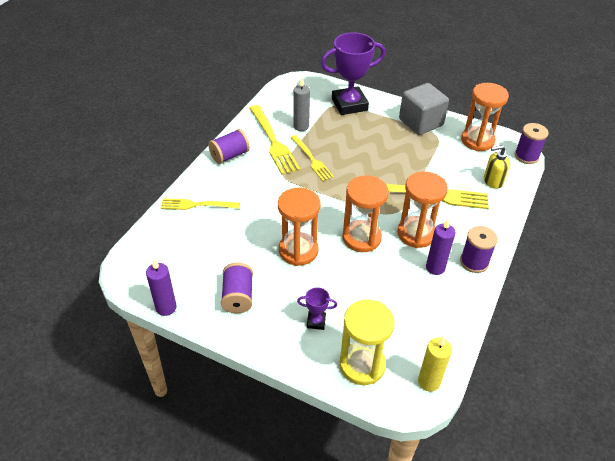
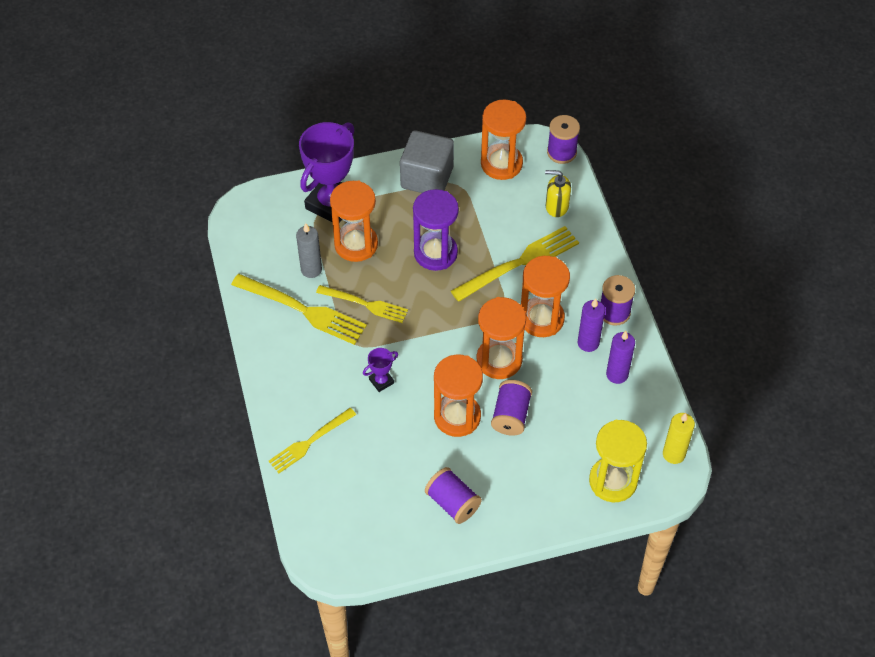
camera: 40 degrees left, 10 degrees up
purple candle [146,259,177,316] -> purple candle moved to [606,331,635,384]
purple spool [208,129,250,164] -> purple spool moved to [491,380,532,436]
purple trophy [297,287,337,330] -> purple trophy moved to [363,348,398,392]
yellow soap dispenser [484,145,510,189] -> yellow soap dispenser turned 60 degrees clockwise [545,170,571,217]
none -> orange hourglass [330,181,378,262]
none -> purple hourglass [413,189,459,271]

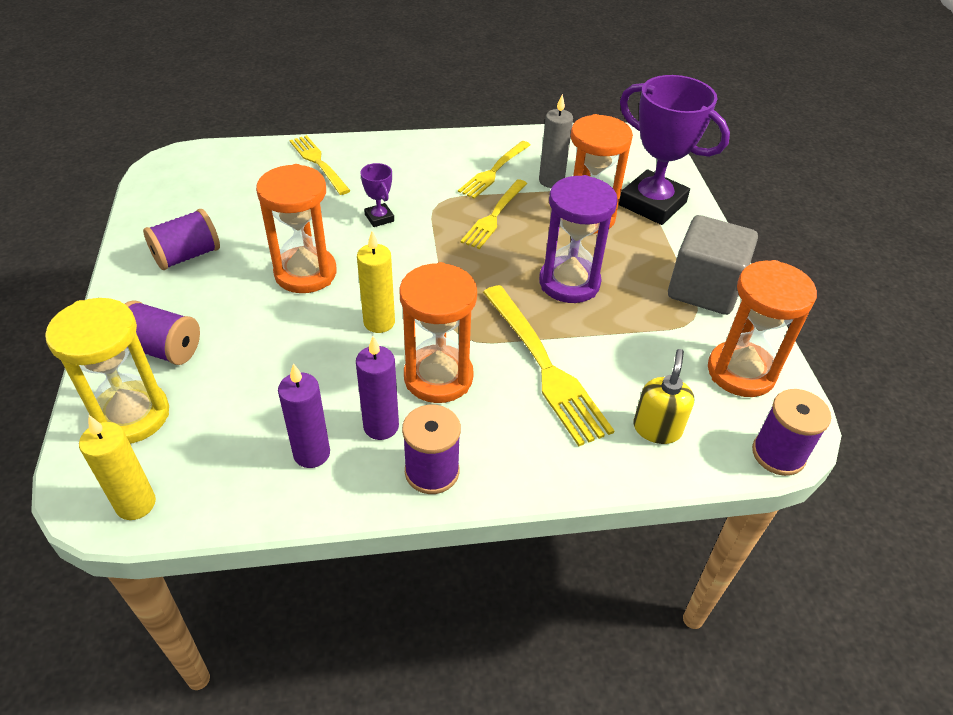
camera: 95 degrees right, 10 degrees down
yellow fork [231,274,367,345] -> yellow fork [458,141,530,199], size x0.65
orange hourglass [476,297,526,379] -> yellow candle [357,231,395,333]
purple spool [491,380,532,436] -> purple spool moved to [125,300,200,365]

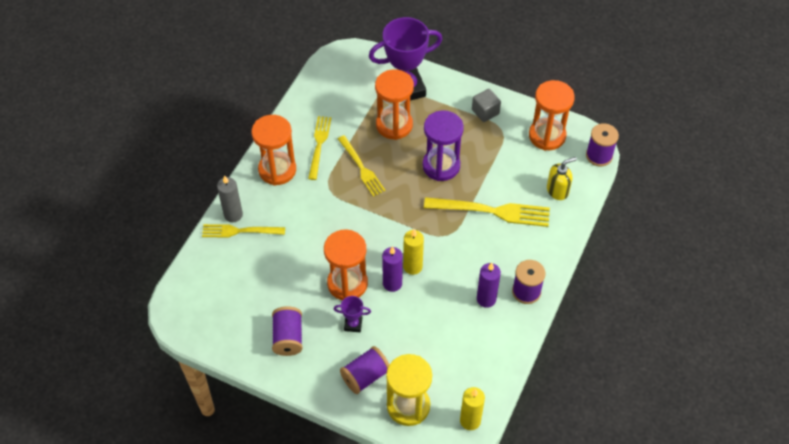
camera: 55 degrees left, 10 degrees up
purple candle [278,363,330,468] -> purple candle moved to [382,246,403,292]
purple trophy [360,163,394,227] -> purple trophy moved to [334,296,371,332]
orange hourglass [399,262,477,403] -> orange hourglass moved to [251,115,296,186]
yellow fork [458,141,530,199] -> yellow fork turned 150 degrees counterclockwise [308,116,331,180]
grey candle [539,94,573,188] -> grey candle moved to [217,175,243,222]
yellow soap dispenser [633,349,694,444] -> yellow soap dispenser turned 105 degrees clockwise [547,157,577,200]
grey cube [668,215,758,315] -> grey cube [472,89,501,122], size x0.55

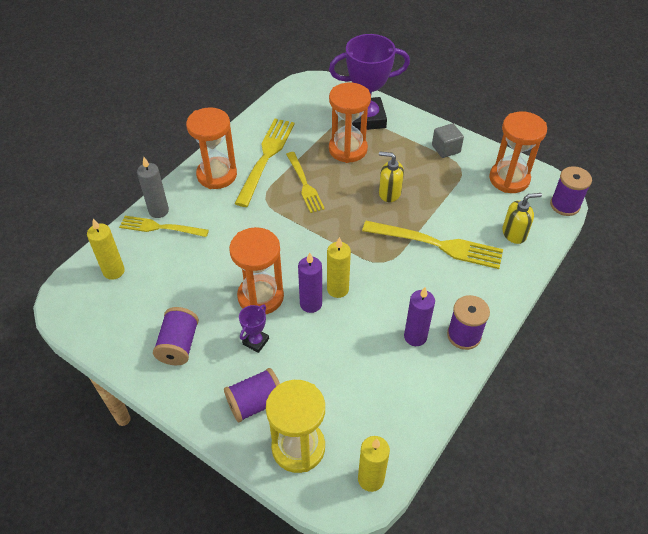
camera: 10 degrees right, 5 degrees down
yellow fork [308,116,331,180] -> yellow fork [234,119,295,207], size x1.54
purple trophy [334,296,371,332] -> purple trophy turned 75 degrees counterclockwise [239,304,269,353]
purple hourglass [422,110,464,181] -> yellow soap dispenser [379,151,404,202]
none -> yellow candle [87,219,125,280]

